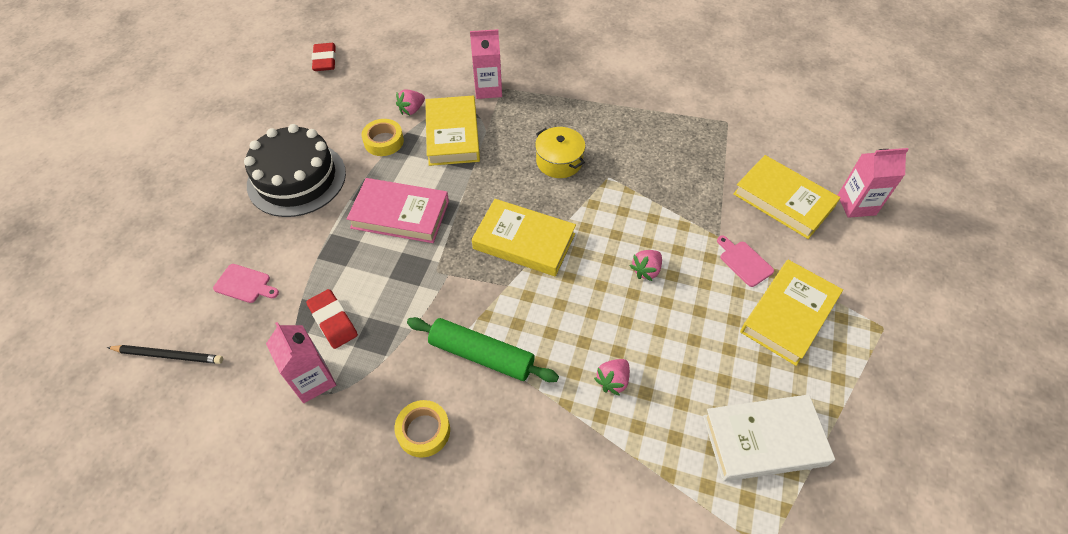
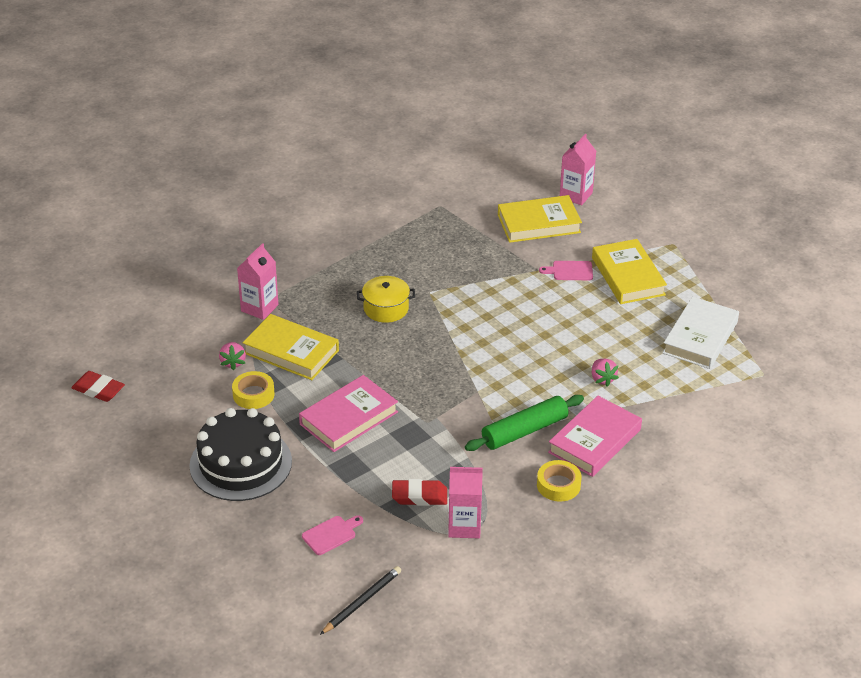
camera: 55 degrees left, 15 degrees down
yellow book [472,199,576,277] -> none
pink strawberry [630,250,662,281] -> none
none -> pink book [548,396,642,477]

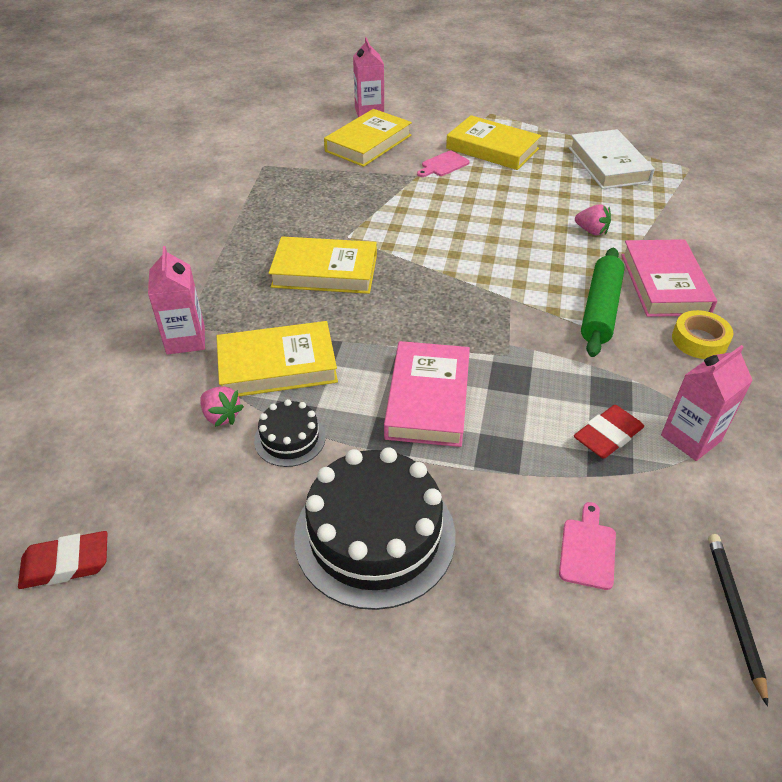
camera: 40 degrees left, 5 degrees up
yellow tape [232,371,274,409] -> black cake [254,399,326,467]
yellow pot [357,276,415,323] -> yellow book [269,236,377,294]

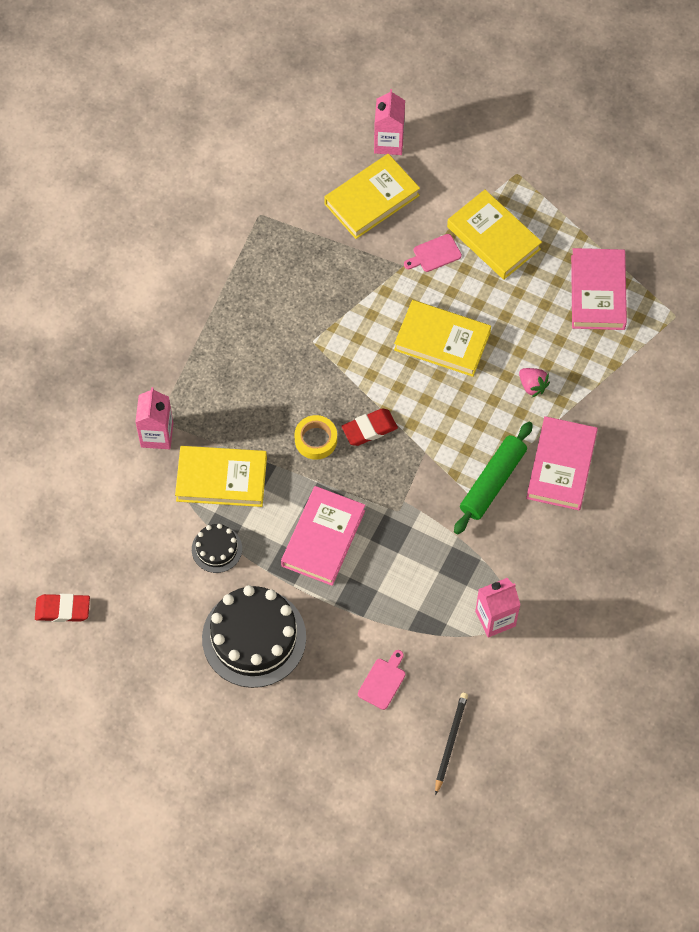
camera: 15 degrees right, 20 degrees up
pink strawberry [200,386,244,427] -> none
yellow book [269,236,377,294] -> yellow book moved to [394,300,491,377]
white book [569,129,655,189] -> pink book [571,248,627,330]
red eraser [574,405,644,458] -> red eraser moved to [341,408,398,446]
yellow tape [672,310,733,359] -> yellow tape moved to [294,415,337,460]

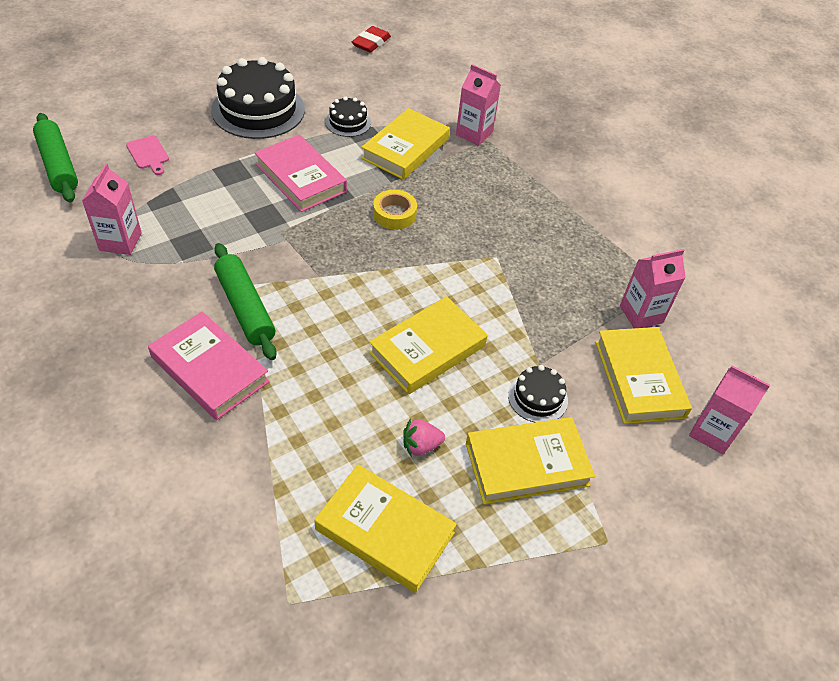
camera: 115 degrees right, 15 degrees down
red eraser [341,408,398,446] -> none
pink cutting board [404,234,462,272] -> black cake [508,365,568,423]
black pencil [435,693,468,795] -> green rolling pin [33,113,78,203]
pink strawberry [519,368,550,397] -> pink strawberry moved to [403,418,445,457]
pink book [571,248,627,330] -> yellow book [314,464,457,593]
none -> pink carton [620,249,686,328]

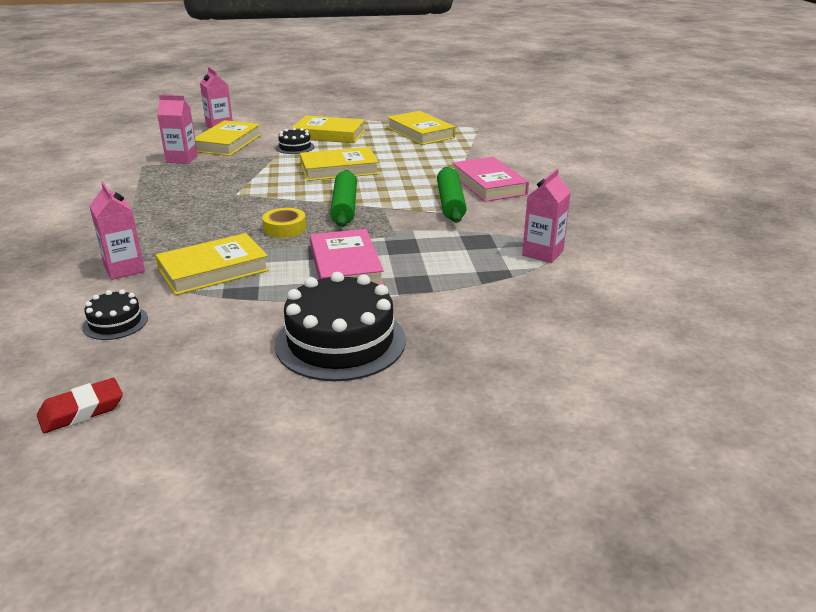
camera: 150 degrees left, 20 degrees down
green rolling pin [33,113,78,203] -> green rolling pin moved to [330,170,357,227]
pink cutting board [126,136,169,175] -> none
black cake [325,96,371,137] -> black cake moved to [83,289,148,340]
pink strawberry [403,418,445,457] -> none

